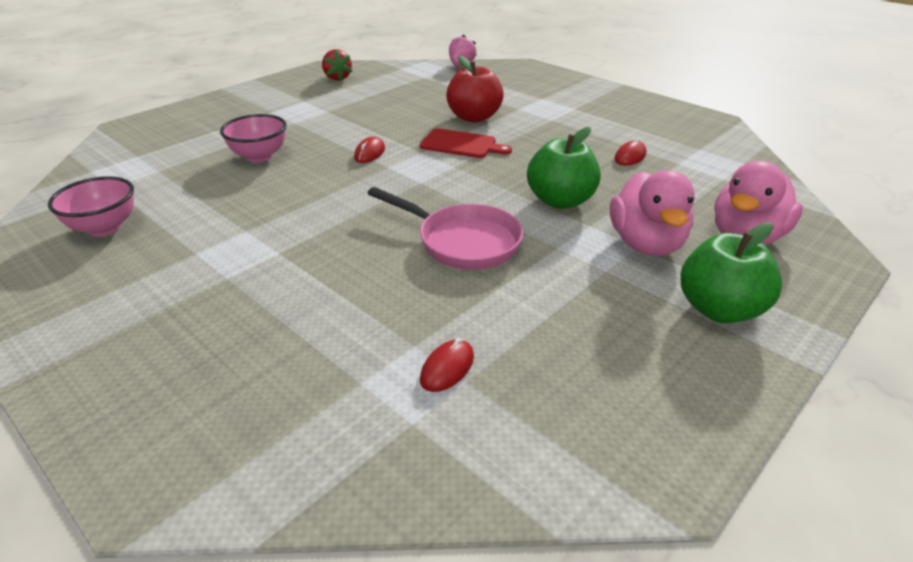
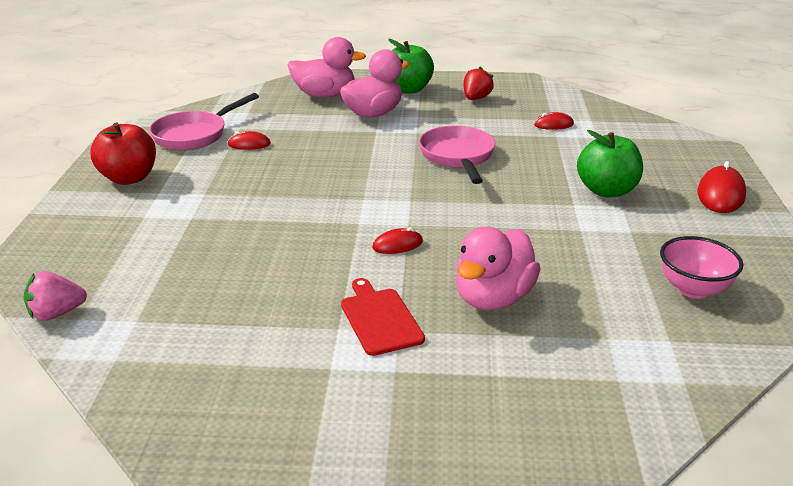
camera: 130 degrees left, 5 degrees down
pink bowl [220,114,287,162] -> pink duck [456,226,541,310]
red strawberry [322,49,353,81] -> red strawberry moved to [464,67,494,100]
red cutting board [420,128,512,158] -> red cutting board moved to [341,278,425,356]
red apple [446,55,503,123] -> red apple moved to [90,122,156,185]
green apple [527,127,601,209] -> green apple moved to [577,130,643,197]
none -> pink pan [149,93,259,150]
none -> red mouse [698,161,746,213]

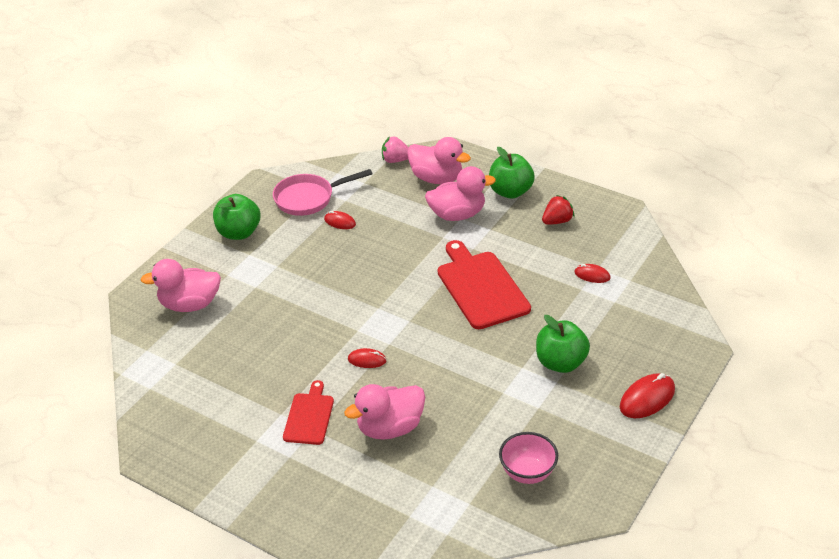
camera: 30 degrees right, 10 degrees up
pink strawberry [24,271,87,321] -> pink strawberry moved to [382,136,409,163]
red apple [90,122,156,185] -> green apple [213,194,261,240]
pink pan [419,126,496,184] -> red cutting board [438,240,531,329]
none -> pink duck [140,259,221,312]

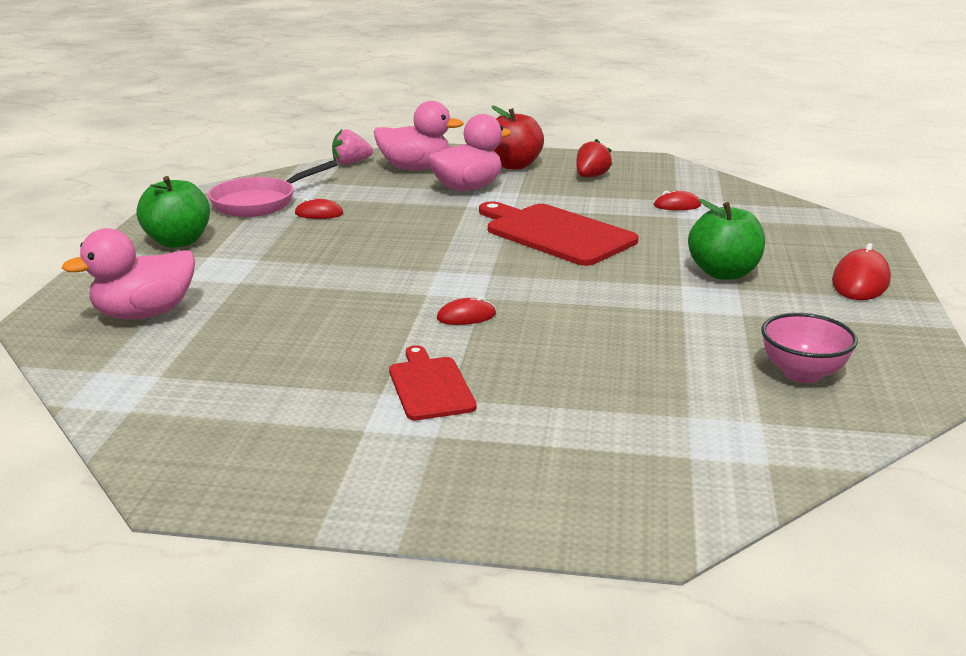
camera: 25 degrees left, 15 degrees down
pink duck [344,384,425,440] -> none
green apple [489,147,535,199] -> red apple [492,106,544,169]

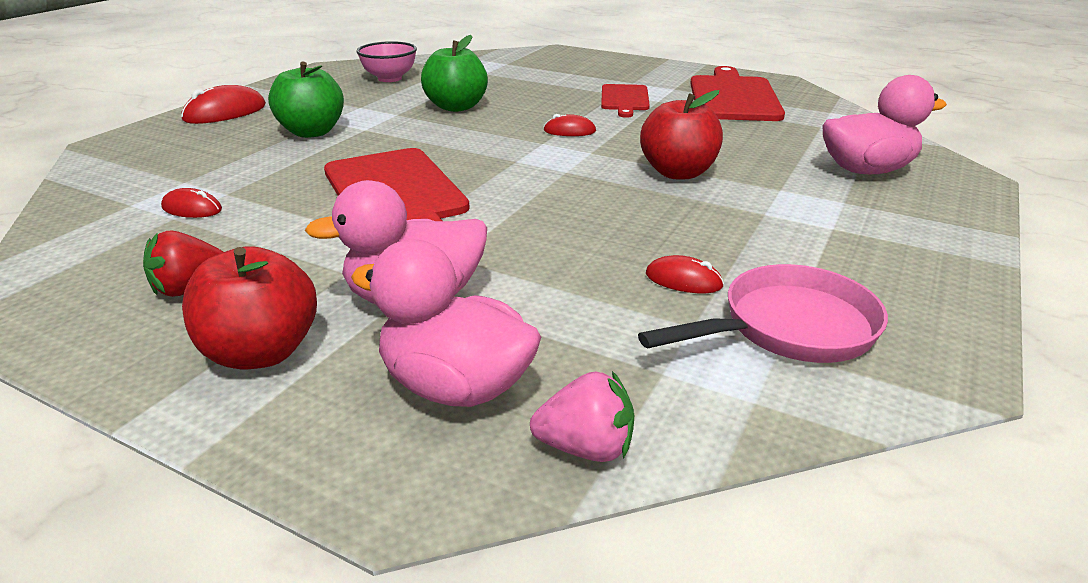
camera: 160 degrees left, 5 degrees up
green apple [137,176,210,248] -> green apple moved to [421,35,488,112]
none -> red apple [640,90,723,179]
none -> red cutting board [690,66,785,121]

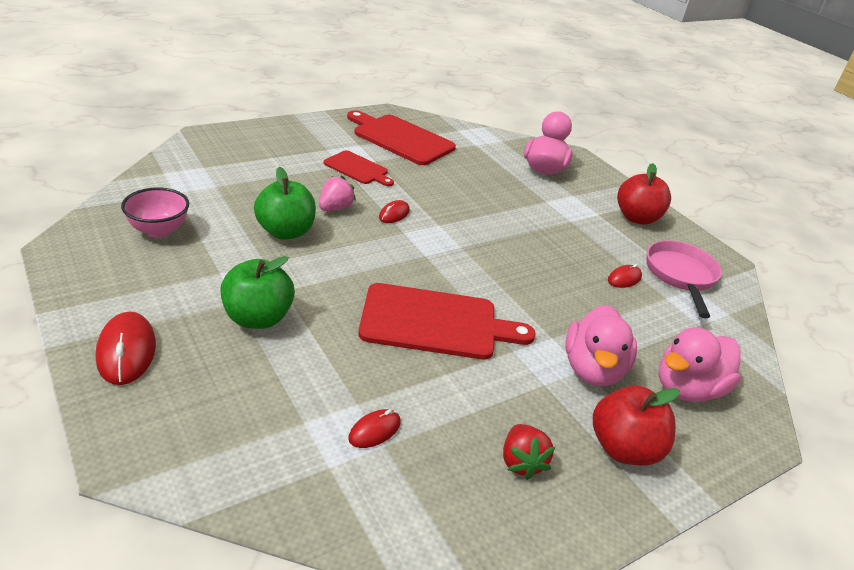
camera: 65 degrees left, 5 degrees up
pink strawberry [530,371,634,462] -> pink strawberry moved to [319,175,356,211]
red apple [640,90,723,179] -> red apple moved to [617,163,671,225]

